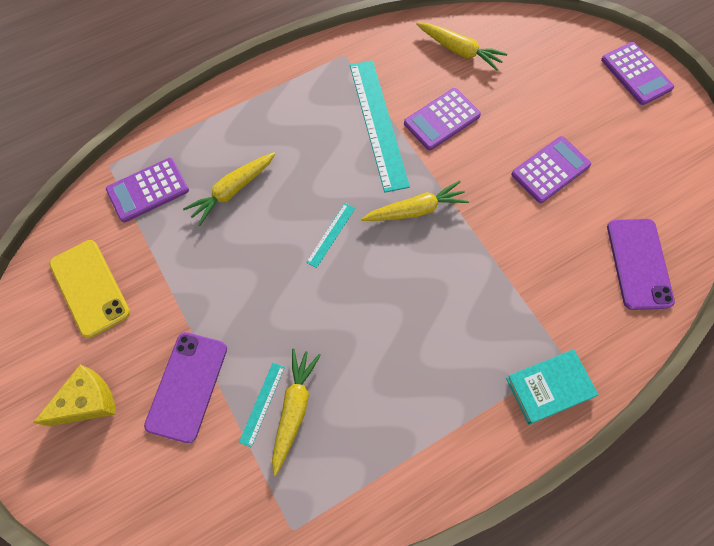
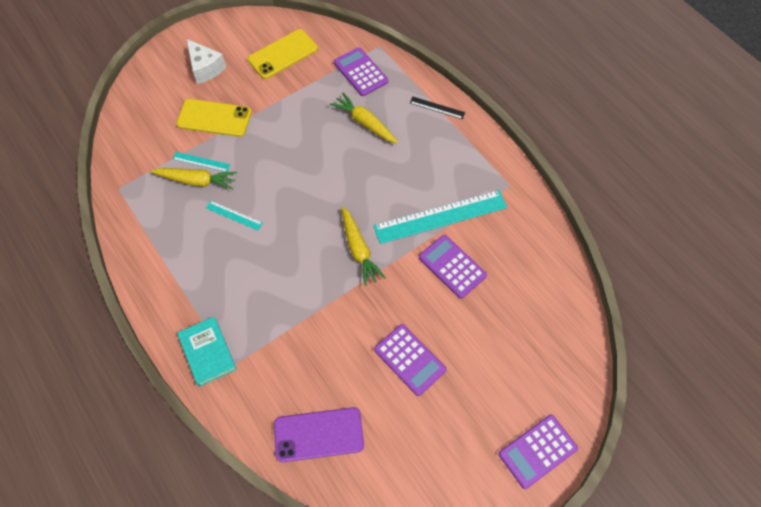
camera: 85 degrees right, 5 degrees down
yellow cheese [33,364,116,426] -> white cheese [187,39,226,84]
purple phone [144,332,227,443] -> yellow phone [176,99,252,137]
turquoise ruler [306,203,355,268] -> turquoise ruler moved to [206,201,263,231]
yellow carrot [416,22,507,71] -> none
none -> black ruler [410,97,465,119]

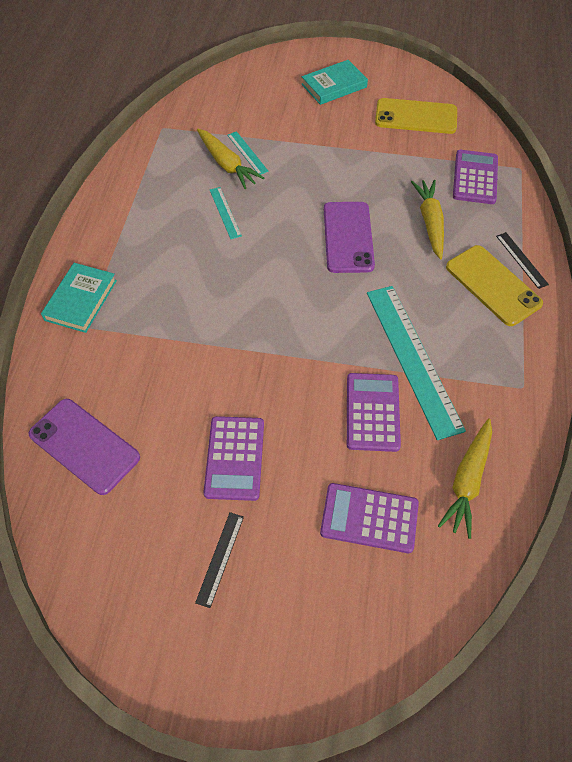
camera: 45 degrees right, 5 degrees down
yellow phone [176,99,252,137] -> yellow phone moved to [446,245,543,326]
white cheese [187,39,226,84] -> turquoise book [302,60,368,105]
yellow carrot [342,207,386,286] -> yellow carrot moved to [438,418,492,539]
turquoise ruler [373,190,507,244] -> turquoise ruler turned 45 degrees clockwise [367,286,466,440]
purple calculator [499,415,578,489] -> purple calculator moved to [320,483,419,553]
none -> black ruler [195,512,244,608]
none -> purple phone [324,202,375,273]

